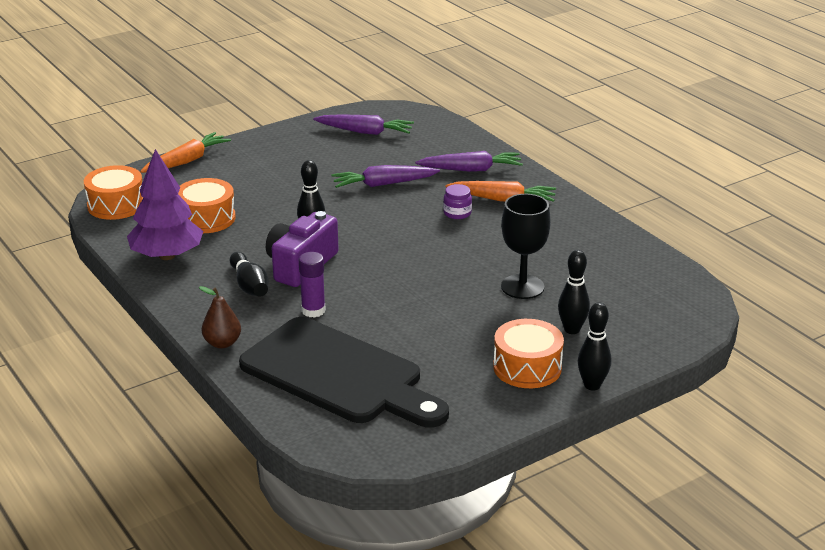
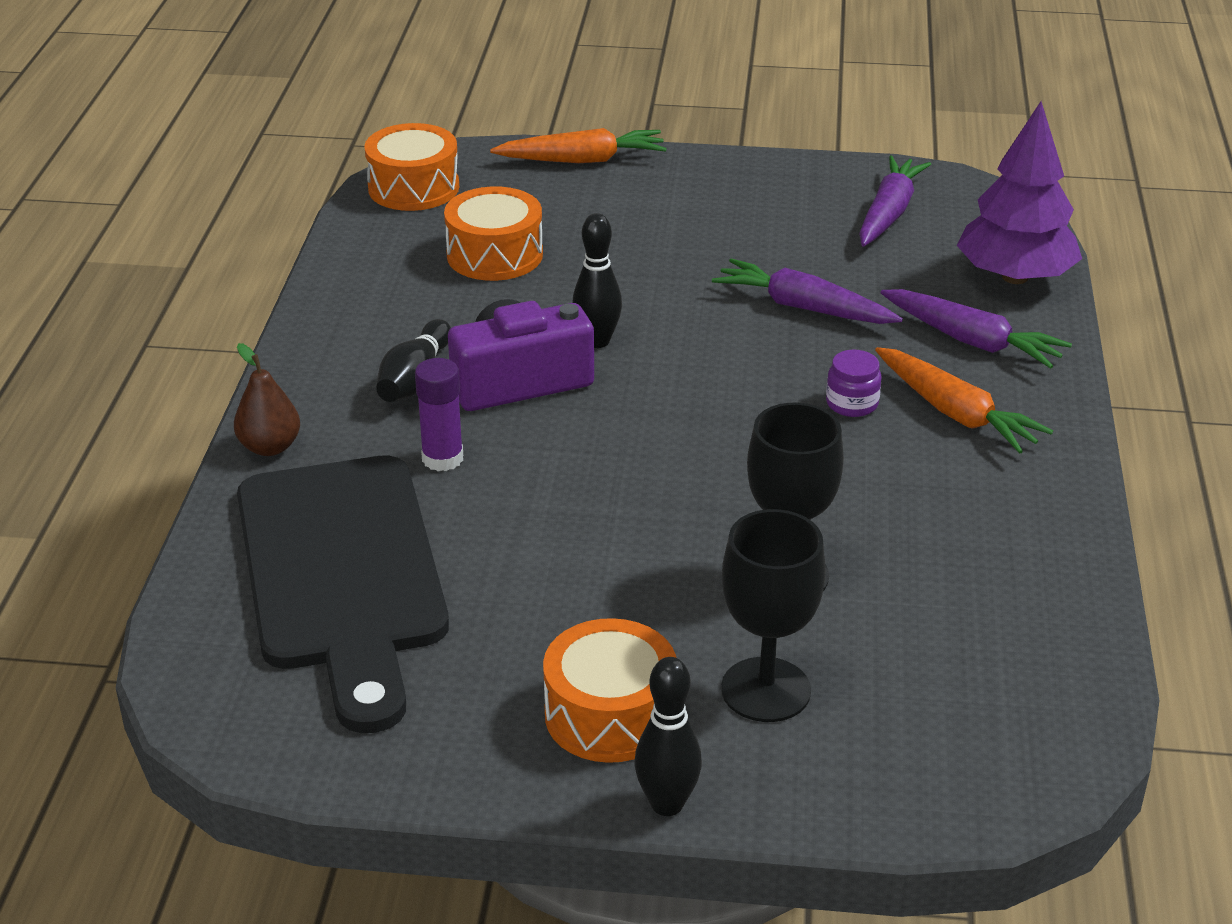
camera: 40 degrees right, 5 degrees up
purple tree [127,149,203,260] -> purple tree moved to [957,101,1082,284]
purple carrot [313,114,414,135] -> purple carrot turned 120 degrees counterclockwise [859,155,931,247]
black bowling pin [558,250,590,334] -> black goblet [721,509,826,722]

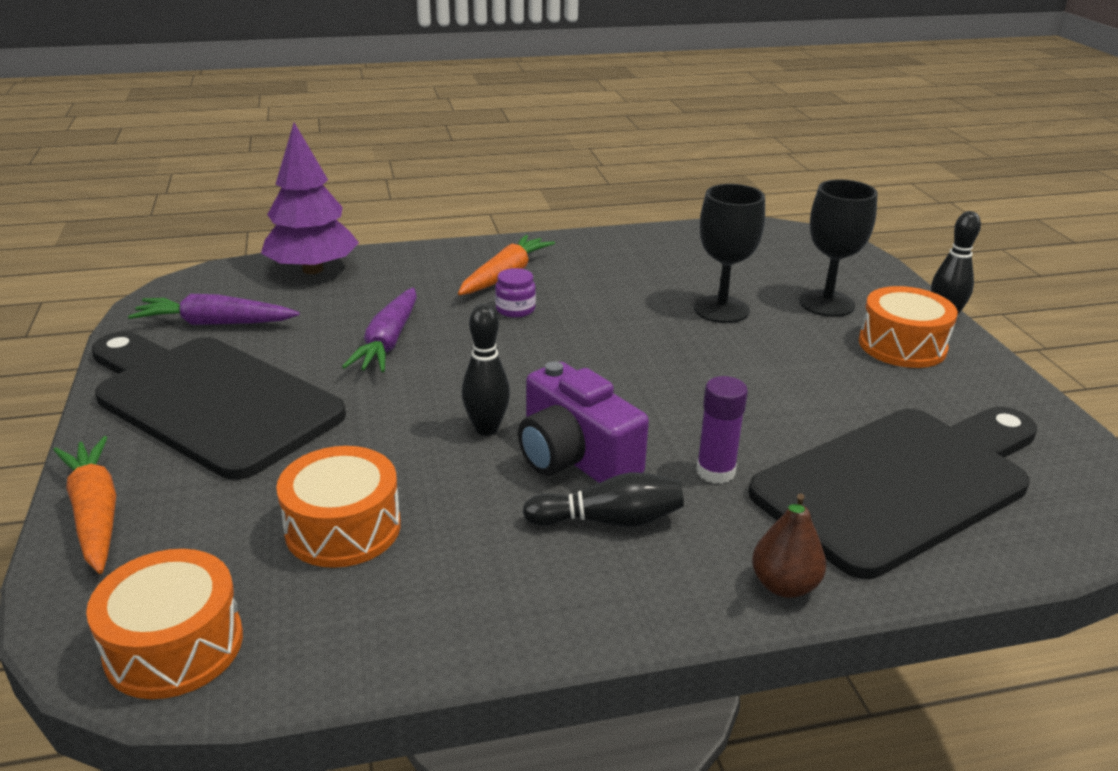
camera: 110 degrees left, 5 degrees down
purple carrot [881,289,1072,369] -> none
none -> black cutting board [92,332,346,480]

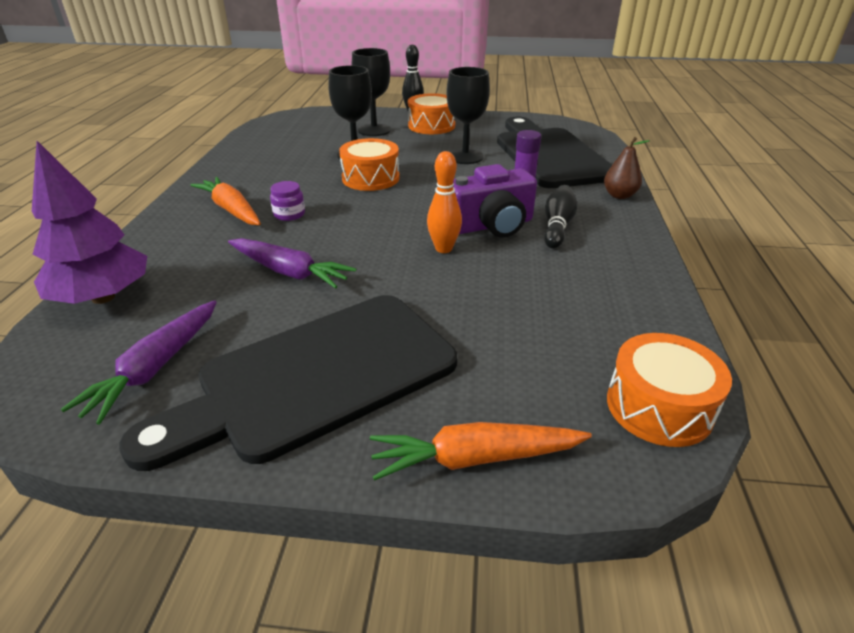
camera: 70 degrees left, 5 degrees up
orange drum [276,446,401,568] -> orange drum moved to [339,138,400,191]
black bowling pin [462,304,510,436] -> orange bowling pin [427,151,462,253]
none -> black goblet [446,67,490,164]

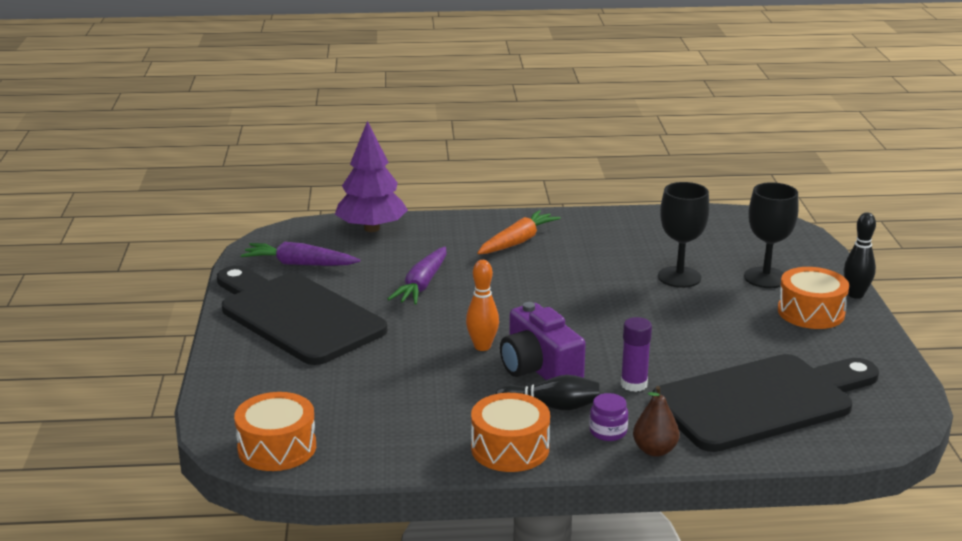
camera: 80 degrees right, 10 degrees down
purple jar [270,181,305,221] -> purple jar moved to [589,393,628,441]
orange drum [339,138,400,191] -> orange drum moved to [471,393,550,472]
orange carrot [370,422,592,481] -> none
black goblet [446,67,490,164] -> none

